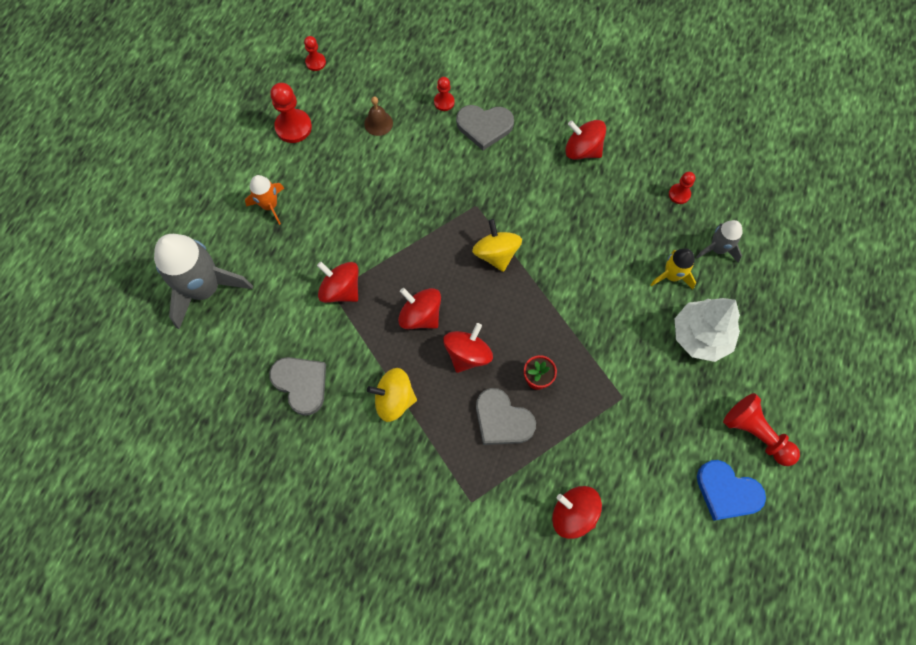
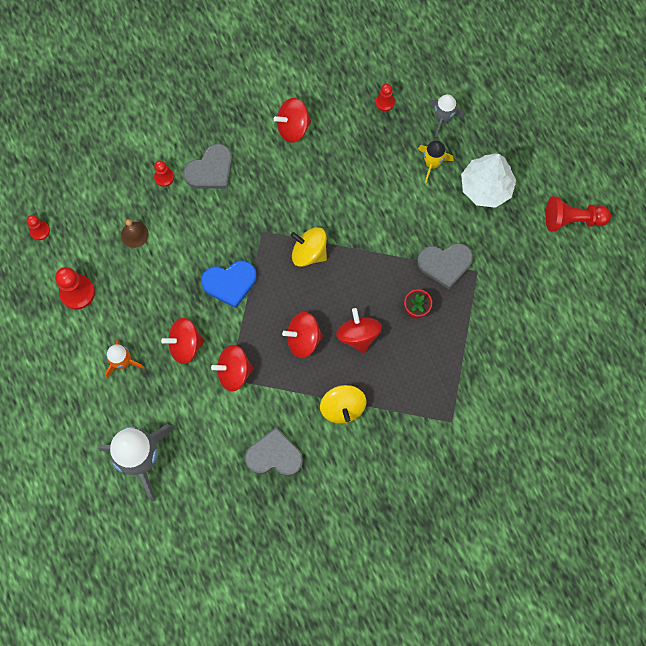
camera: 45 degrees left, 5 degrees up
yellow spinning top [367,368,417,422] -> yellow spinning top turned 60 degrees counterclockwise [320,385,366,424]
grey heart [476,388,536,445] -> grey heart moved to [417,243,473,289]
red spinning top [552,486,602,539] -> red spinning top moved to [161,318,205,364]
blue heart [697,460,766,521] -> blue heart moved to [201,261,257,308]

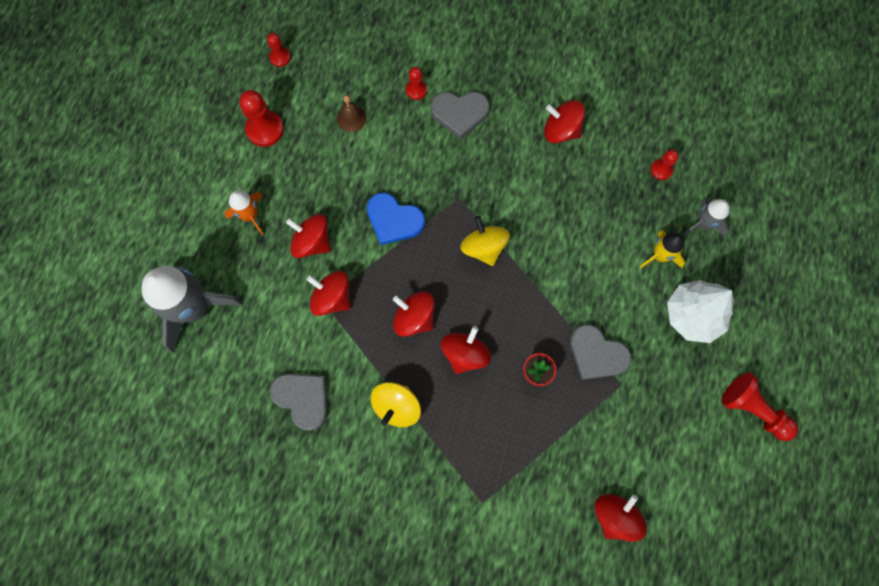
camera: 40 degrees right, 0 degrees up
none -> red spinning top [595,494,647,542]

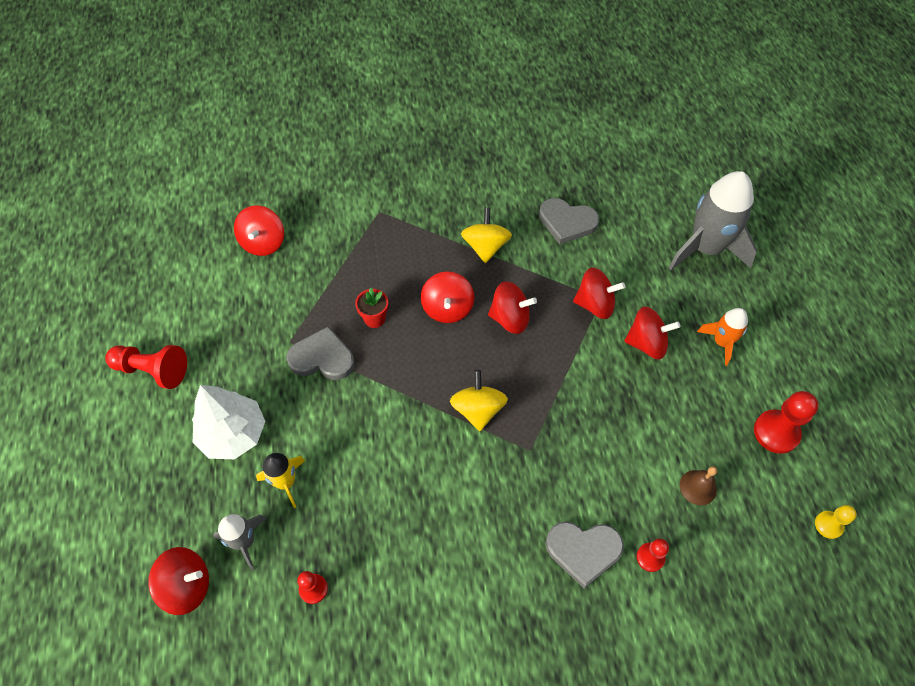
camera: 155 degrees right, 15 degrees down
red pawn [267,33,291,67] -> yellow pawn [815,505,857,539]
blue heart [367,192,425,245] -> none
grey heart [431,92,490,139] -> grey heart turned 150 degrees counterclockwise [546,521,624,589]
yellow spinning top [460,216,510,266] -> yellow spinning top turned 135 degrees counterclockwise [450,370,508,431]
red spinning top [544,100,585,143] -> red spinning top moved to [148,547,209,615]

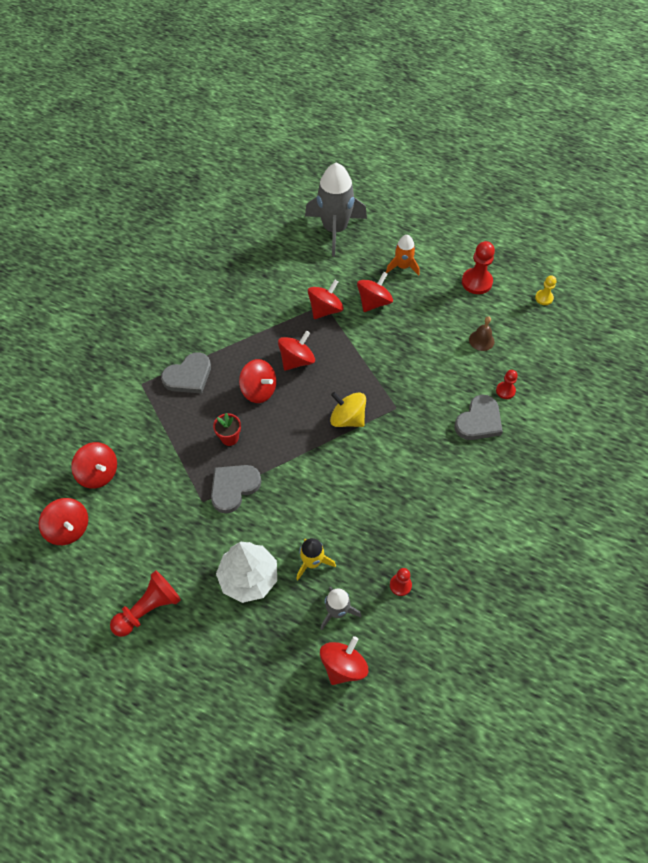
camera: 55 degrees left, 0 degrees up
yellow spinning top [461,207,512,263] -> none
grey heart [539,198,599,244] -> grey heart moved to [161,352,211,393]
none -> red spinning top [39,498,88,545]

